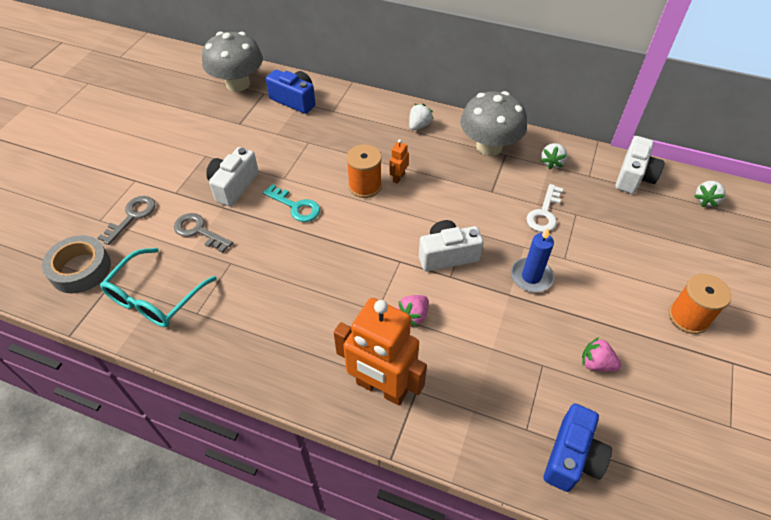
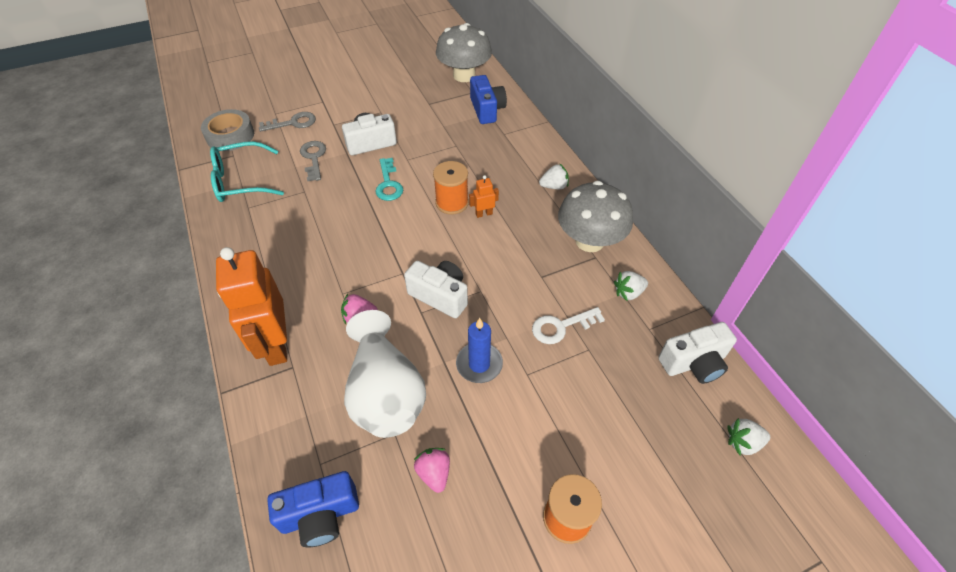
camera: 45 degrees right, 0 degrees up
none -> white vase [344,310,426,438]

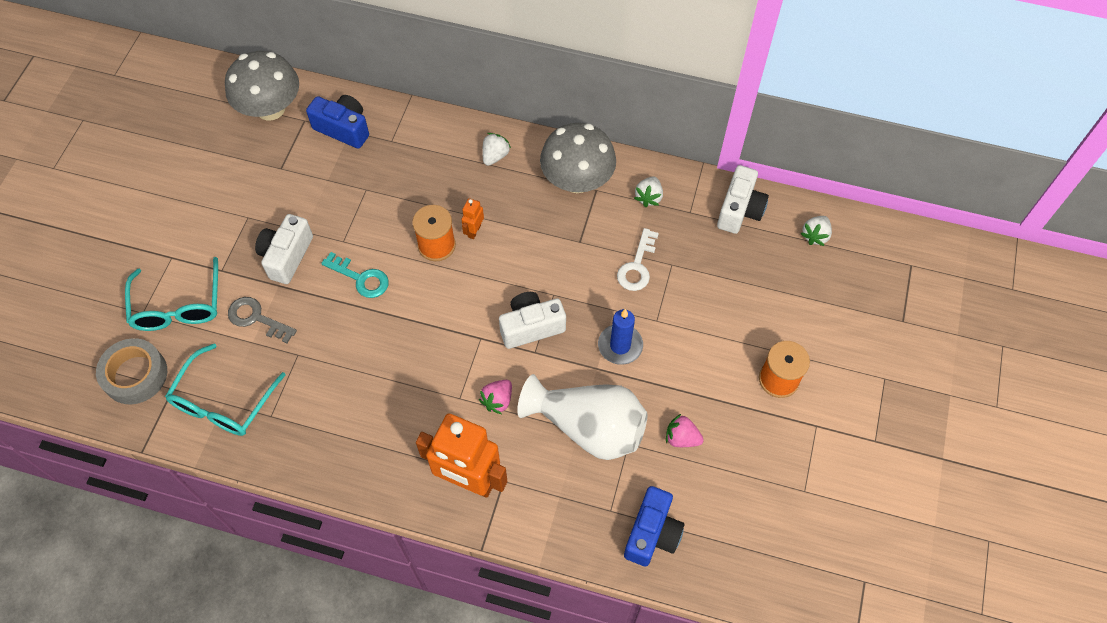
camera: 50 degrees left, 10 degrees up
grey key [259,112,316,132] -> turquoise glasses [125,257,218,331]

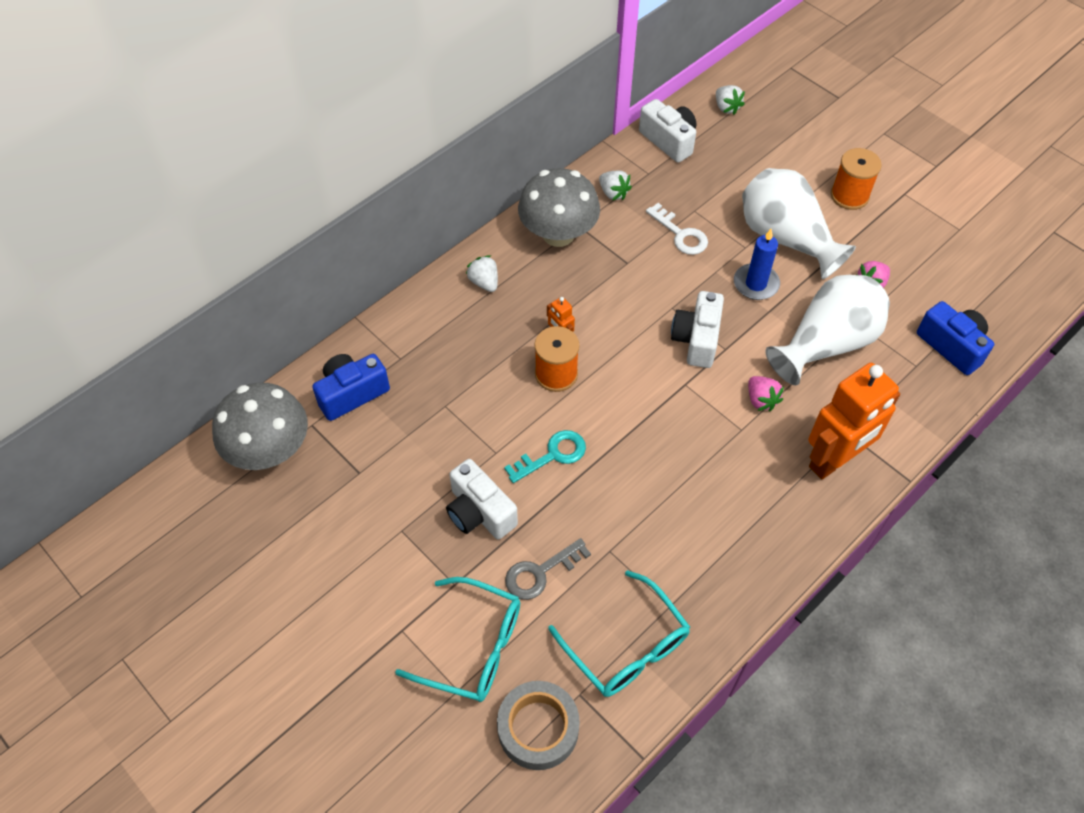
camera: 60 degrees left, 5 degrees down
none -> white vase [742,168,856,279]

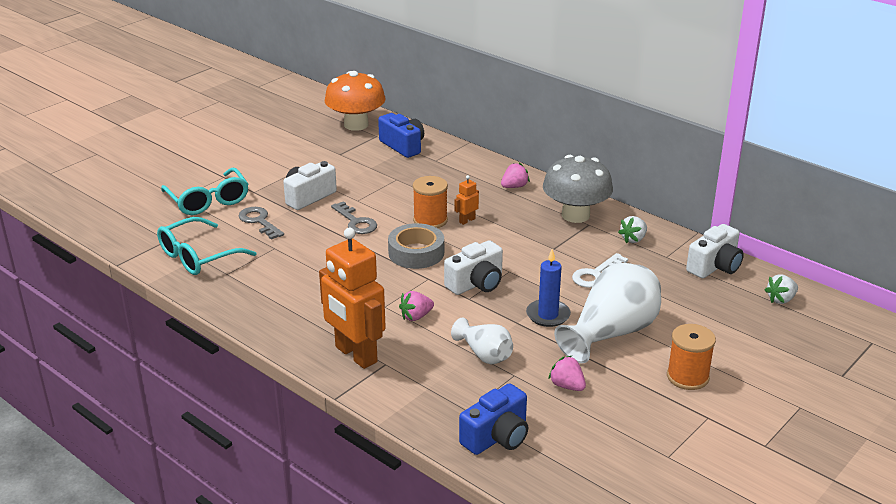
camera: 85 degrees right, 25 degrees down
grey mushroom [212,382,308,470] -> orange mushroom [325,71,385,131]
turquoise glasses [395,577,520,702] -> turquoise glasses turned 45 degrees counterclockwise [161,168,248,215]
white strawberry [466,255,498,292] -> pink strawberry [501,163,530,188]
grey tape [497,681,580,770] -> grey tape moved to [388,223,444,269]
turquoise key [504,430,586,483] -> grey key [331,201,377,234]
white camera [671,291,724,368] -> white camera turned 135 degrees clockwise [444,240,503,295]
white vase [765,275,890,385] -> white vase [451,318,513,364], size x0.55

